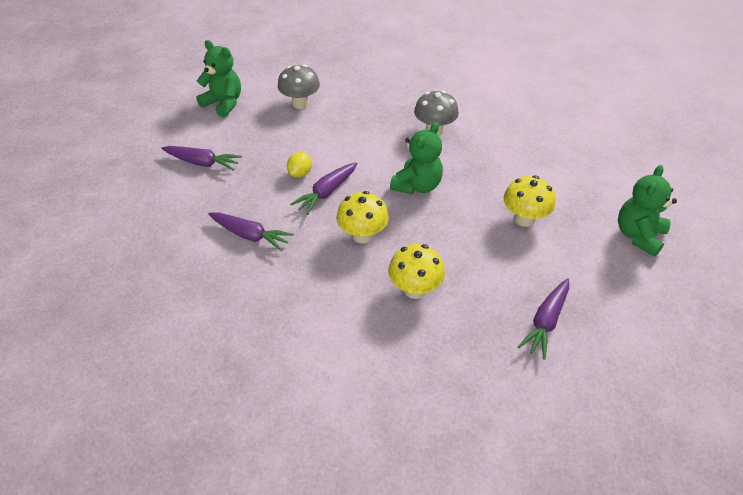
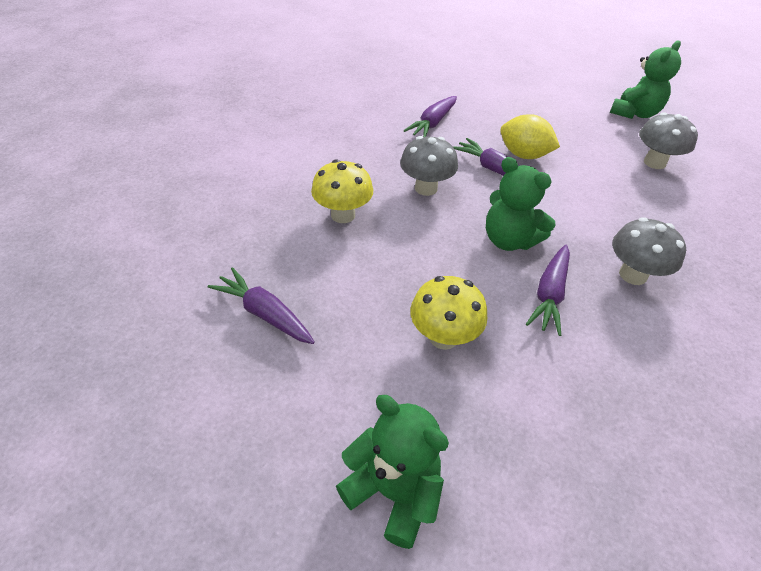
camera: 95 degrees right, 0 degrees up
purple carrot [161,146,242,171] -> purple carrot moved to [526,245,570,336]
yellow lemon [287,152,312,178] -> yellow lemon [500,114,560,159], size x1.58
yellow mushroom [336,191,389,244] -> grey mushroom [400,136,458,196]

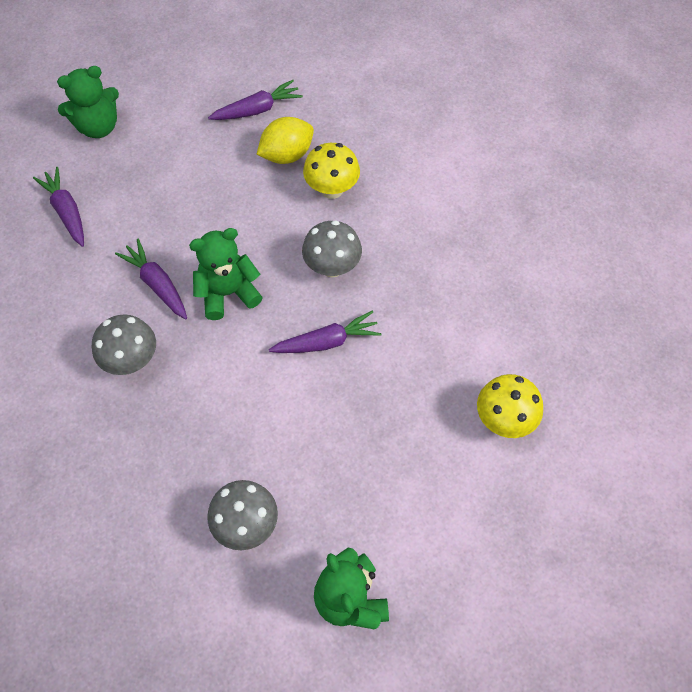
camera: 120 degrees right, 15 degrees up
purple carrot [404,96,457,137] -> purple carrot moved to [33,167,84,247]
yellow mushroom [410,276,487,350] -> yellow mushroom moved to [477,374,543,438]
yellow lemon [500,114,560,159] -> yellow lemon moved to [256,117,314,164]

